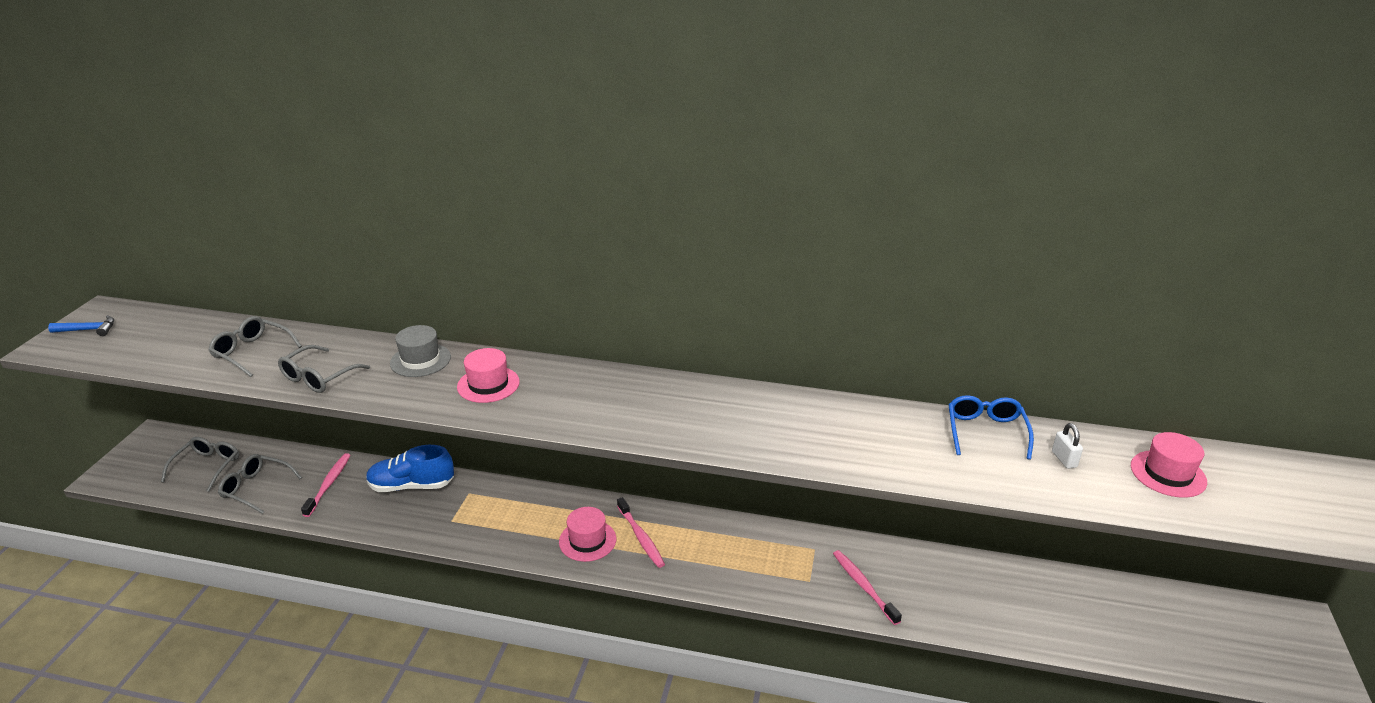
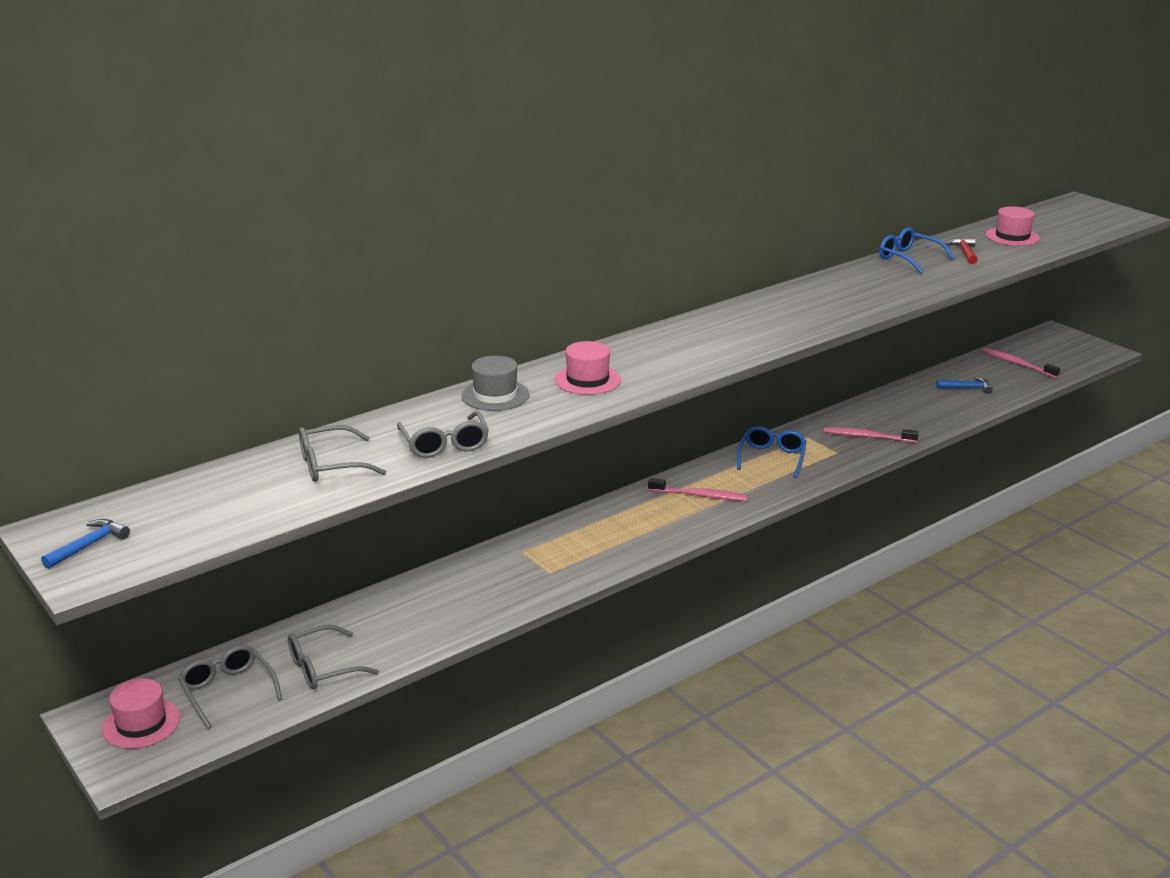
camera: 50 degrees left, 5 degrees down
pink toothbrush [301,453,351,517] -> pink toothbrush moved to [983,348,1060,378]
blue shoe [366,445,454,492] -> none
pink hat [559,507,616,562] -> pink hat moved to [102,678,180,749]
white padlock [1052,423,1083,469] -> red hammer [946,237,978,264]
none -> blue glasses [737,426,806,478]
none -> blue hammer [936,377,993,394]

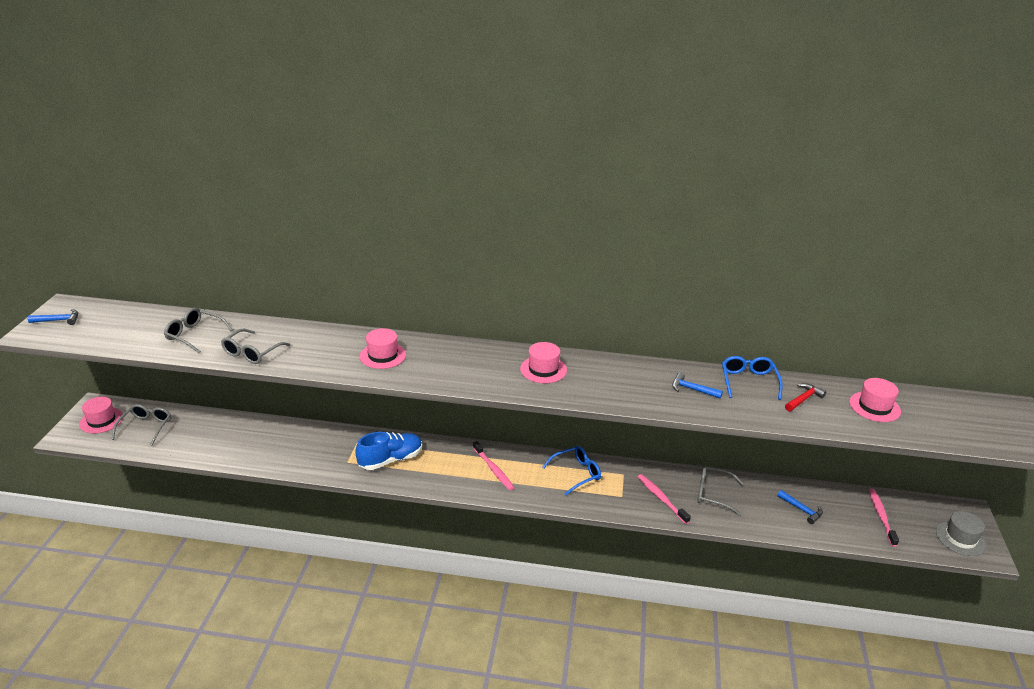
camera: 45 degrees right, 5 degrees up
grey glasses [288,625,379,689] -> grey glasses moved to [697,466,743,515]
grey hat [461,356,529,411] -> grey hat moved to [936,511,986,556]
none -> blue shoe [355,432,422,470]
none -> pink hat [520,342,567,383]
none -> blue hammer [672,372,723,399]

